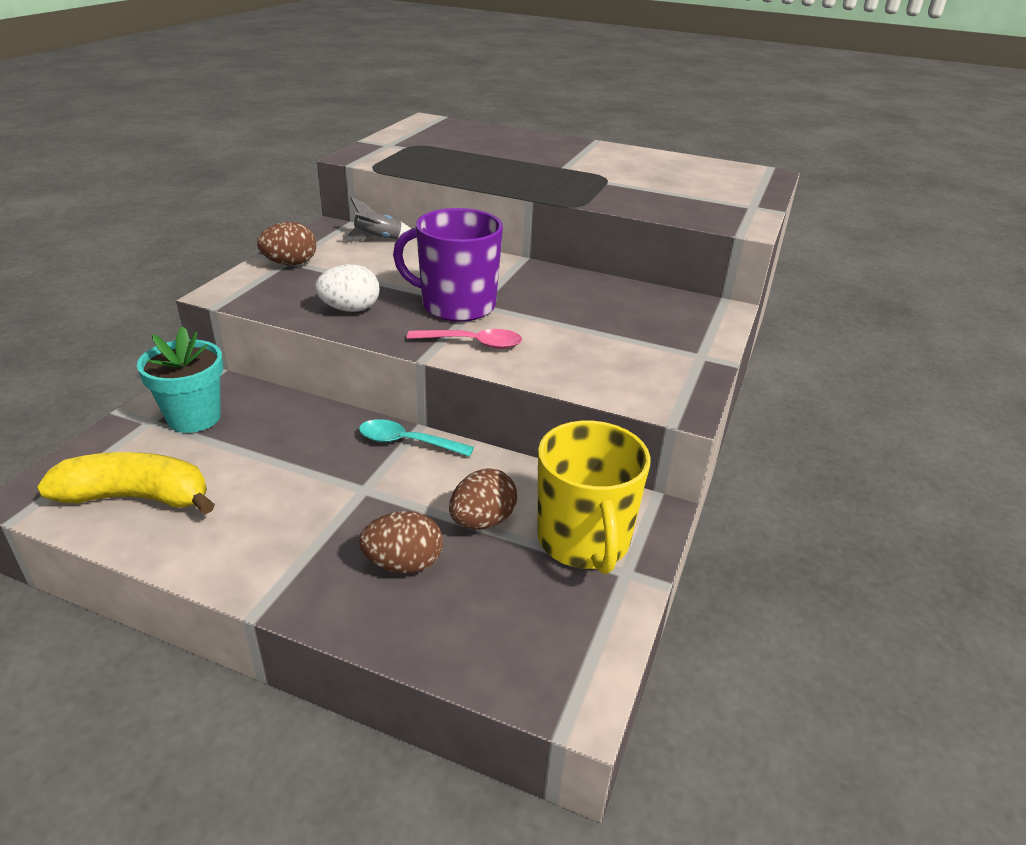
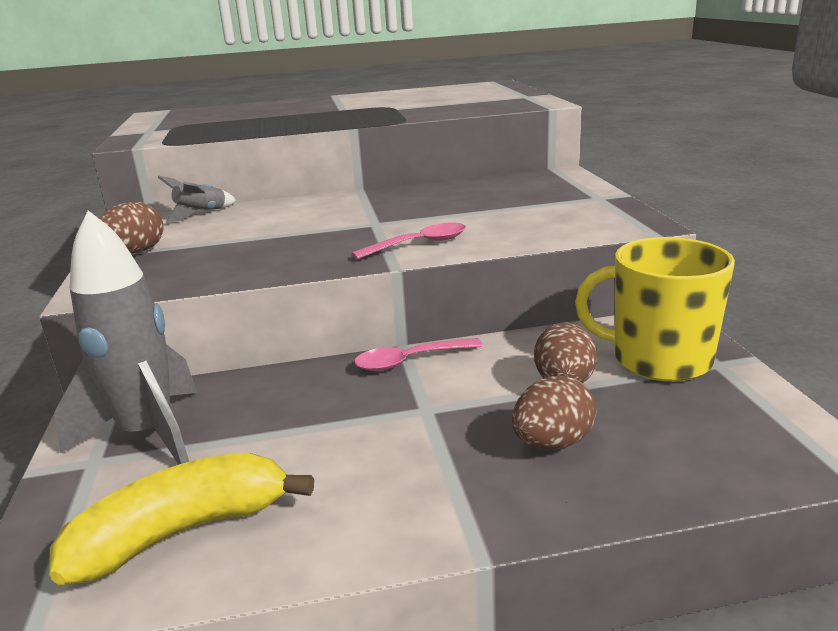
camera: 30 degrees left, 10 degrees down
turquoise flower pot [137,327,223,433] -> grey rocket [54,210,197,464]
white egg [315,264,380,312] -> none
turquoise spoon [359,419,474,457] -> pink spoon [354,338,483,371]
purple mug [393,208,503,322] -> none
yellow mug [537,421,651,574] -> yellow mug turned 150 degrees clockwise [575,237,735,382]

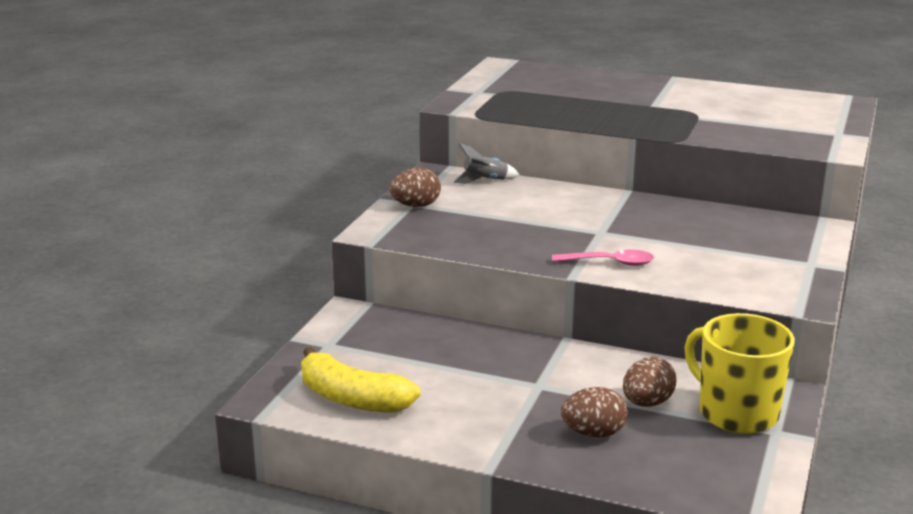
camera: 30 degrees right, 0 degrees up
yellow banana [49,453,314,585] -> yellow banana turned 150 degrees counterclockwise [301,347,420,413]
grey rocket [54,210,197,464] -> none
pink spoon [354,338,483,371] -> none

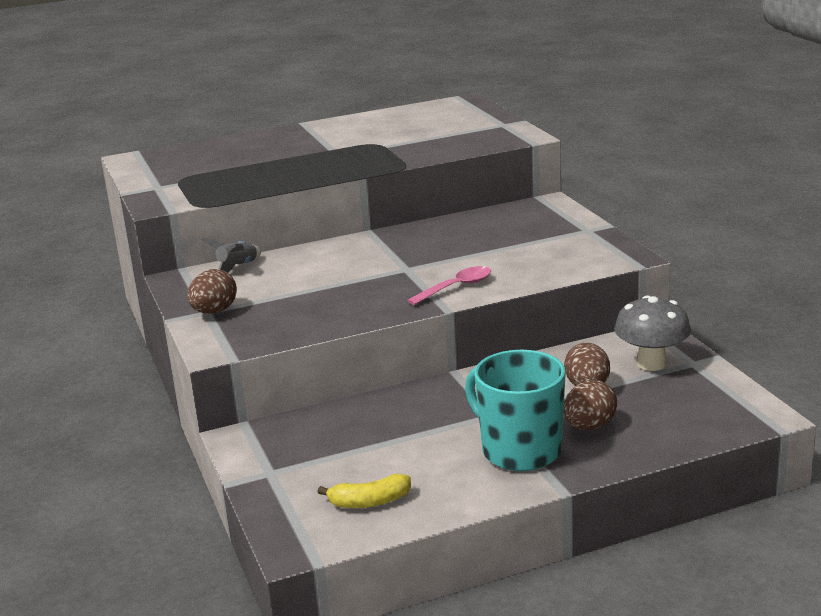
camera: 40 degrees left, 0 degrees up
yellow banana [301,347,420,413] -> yellow banana [317,474,411,508], size x0.59
yellow mug [684,313,795,434] -> grey mushroom [614,295,691,371]
none -> turquoise mug [465,350,566,471]

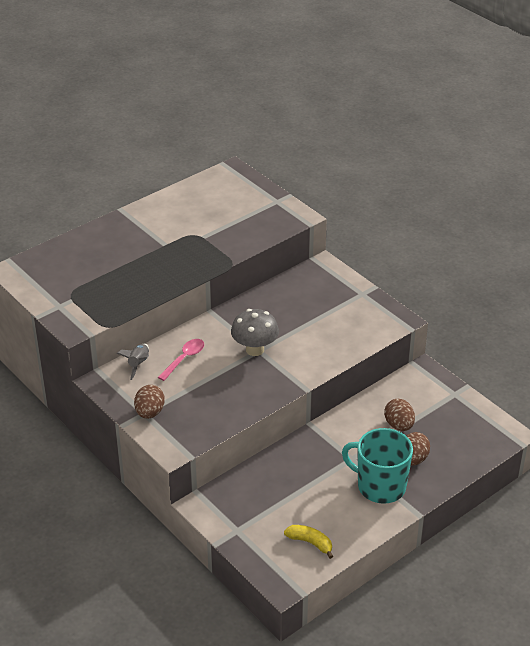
camera: 20 degrees left, 15 degrees up
yellow banana [317,474,411,508] -> yellow banana turned 120 degrees counterclockwise [284,525,333,559]
pink spoon [407,266,491,305] -> pink spoon moved to [158,339,204,381]
grey mushroom [614,295,691,371] -> grey mushroom moved to [231,309,279,356]

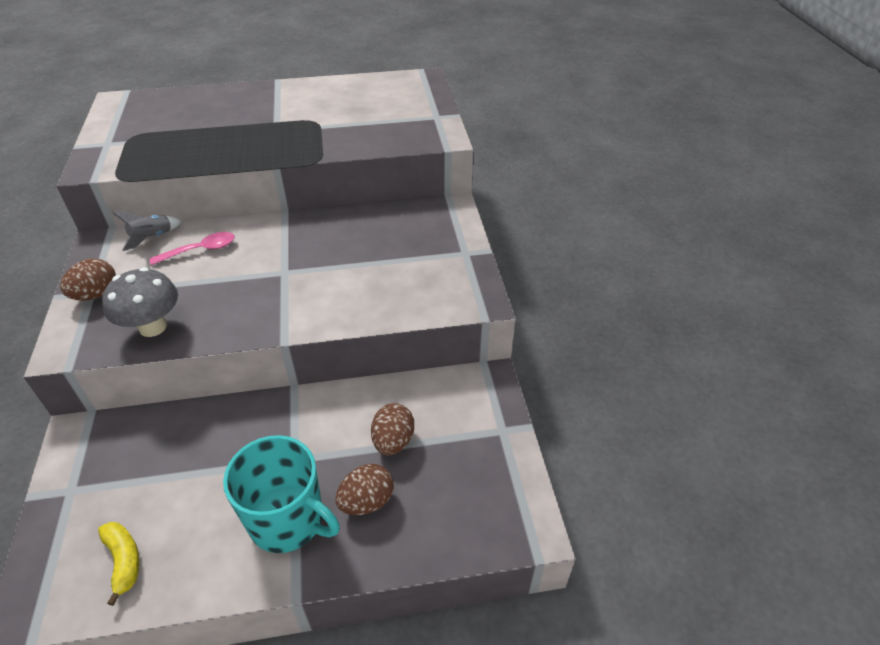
camera: 30 degrees right, 5 degrees up
grey mushroom [231,309,279,356] -> grey mushroom moved to [102,267,178,337]
turquoise mug [342,428,413,504] -> turquoise mug turned 150 degrees clockwise [223,435,340,553]

